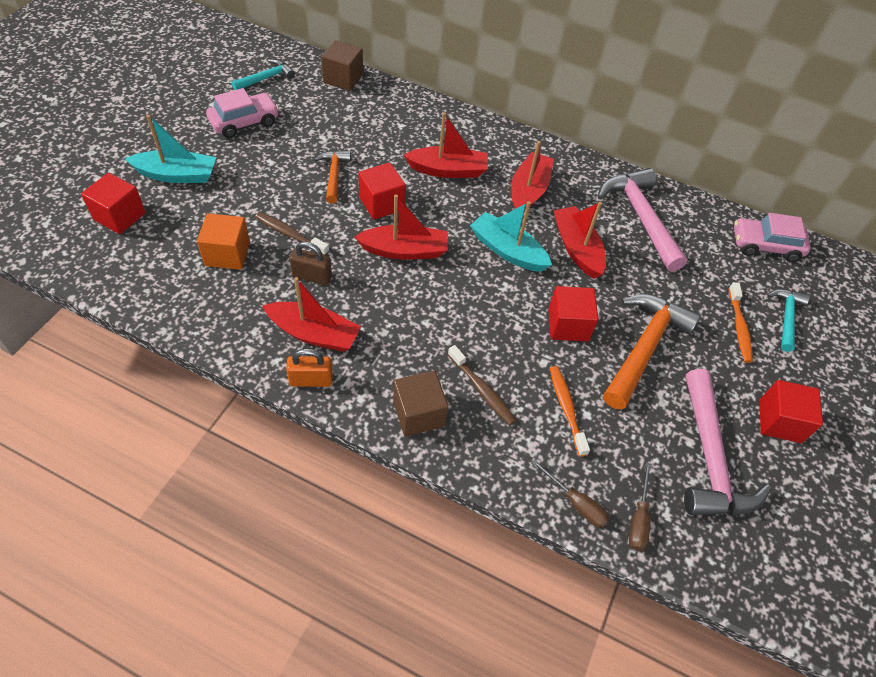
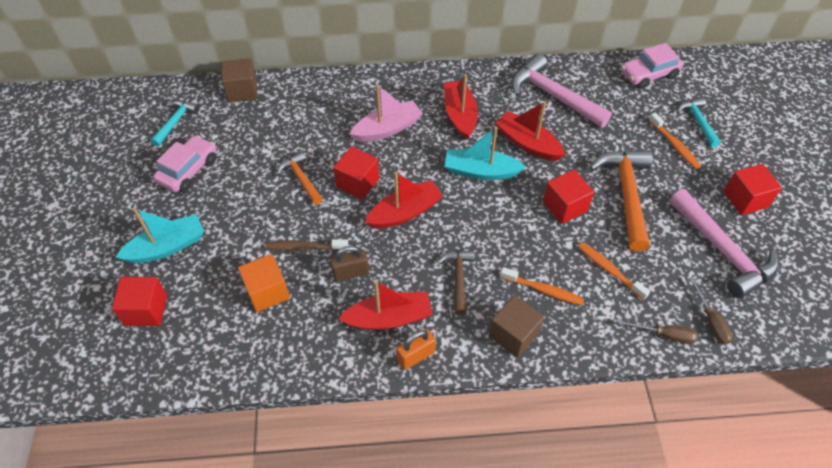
camera: 25 degrees left, 0 degrees up
red boat [404,112,488,178] -> pink boat [350,85,423,142]
brown toothbrush [448,345,516,425] -> orange toothbrush [500,267,584,305]
none -> brown hammer [437,250,475,315]

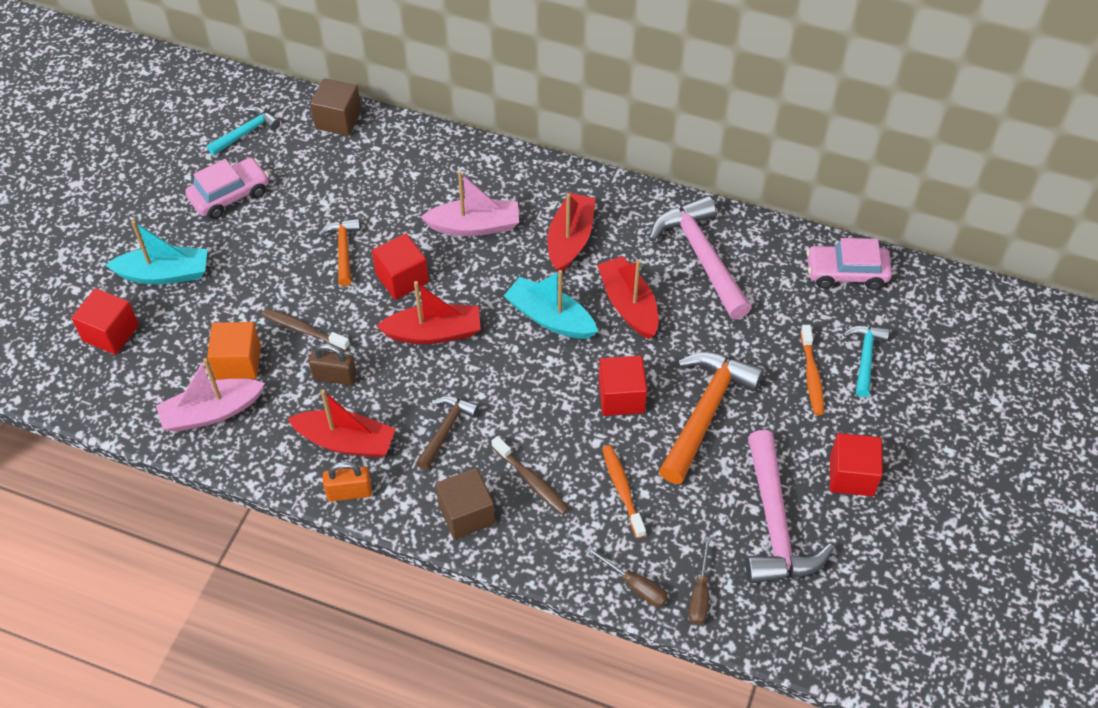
camera: 25 degrees right, 0 degrees up
orange toothbrush [500,267,584,305] -> brown toothbrush [492,436,569,515]
none -> pink boat [156,358,265,432]

